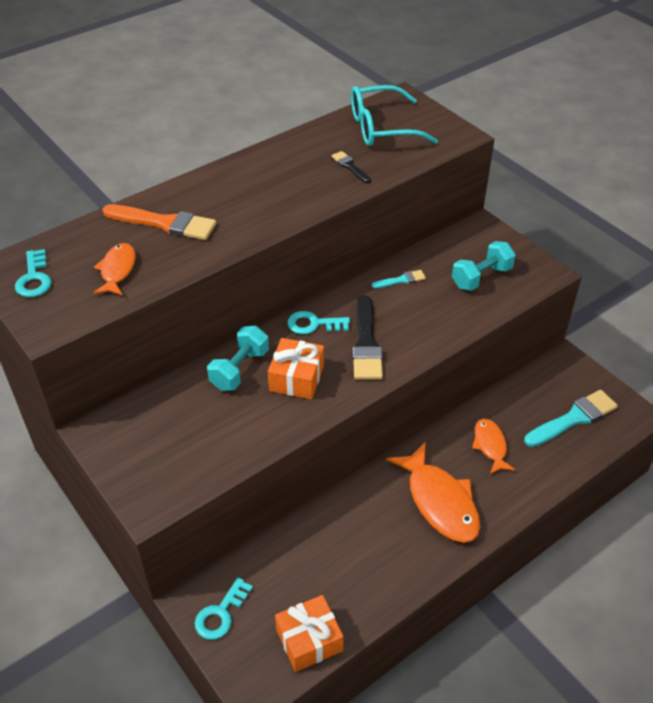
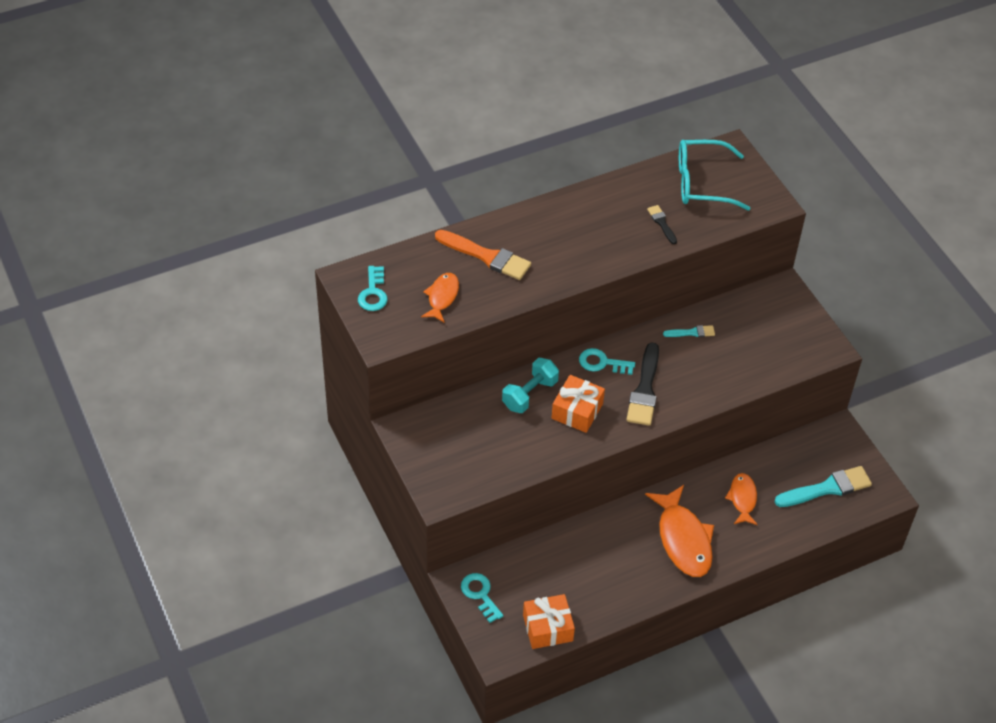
camera: 10 degrees right, 5 degrees up
turquoise key [195,577,253,640] -> turquoise key turned 105 degrees clockwise [461,573,503,623]
turquoise dumbbell [452,241,516,291] -> none

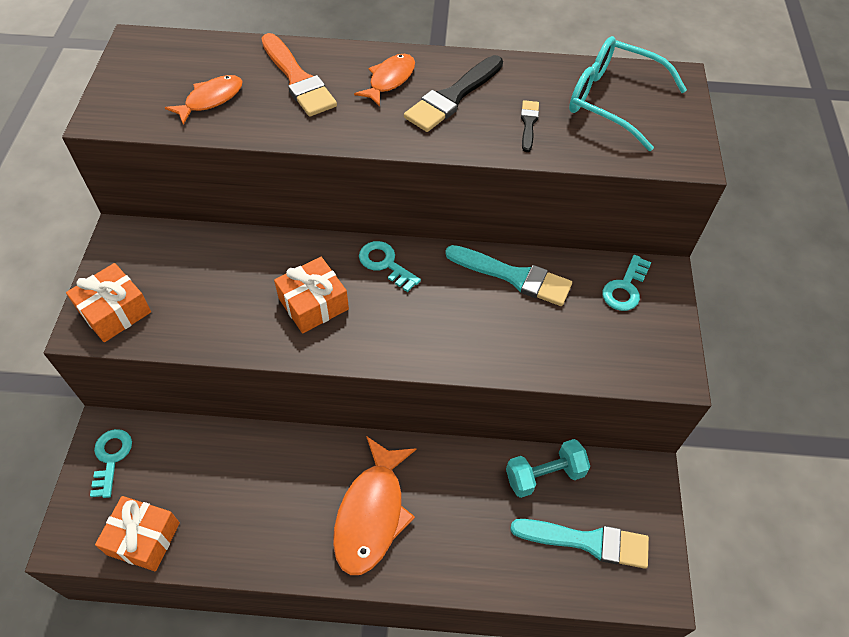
camera: 30 degrees right, 5 degrees up
turquoise key [358,266,388,311] -> turquoise key moved to [602,255,651,311]
turquoise dumbbell [502,358,559,413] -> turquoise dumbbell moved to [506,439,590,498]
black brush [626,342,659,426] -> black brush moved to [404,55,503,132]
turquoise brush [663,325,715,337] -> turquoise brush [445,245,572,306], size x1.94
orange fish [725,473,758,525] -> orange fish moved to [354,54,415,106]
none -> orange gift [66,263,151,342]

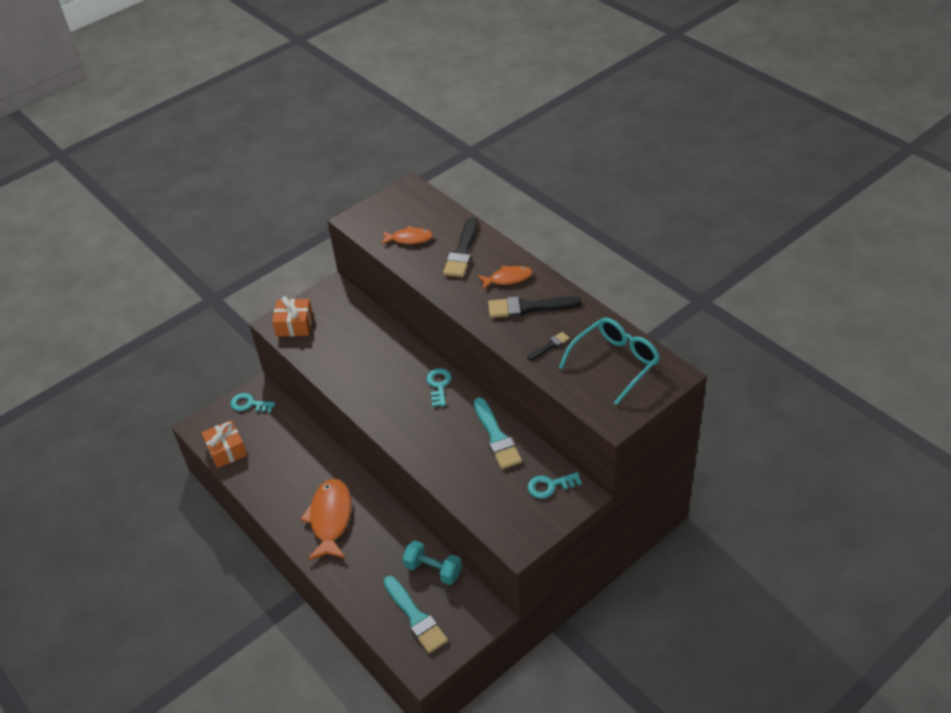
camera: 50 degrees right, 10 degrees down
turquoise key [90,429,132,498] -> turquoise key turned 120 degrees counterclockwise [230,393,275,413]
orange brush [261,33,337,116] -> black brush [443,217,478,277]
orange gift [274,257,349,333] -> none
orange fish [333,436,416,575] -> orange fish turned 120 degrees clockwise [300,479,351,560]
turquoise glasses [569,36,687,151] -> turquoise glasses turned 60 degrees clockwise [559,318,660,405]

